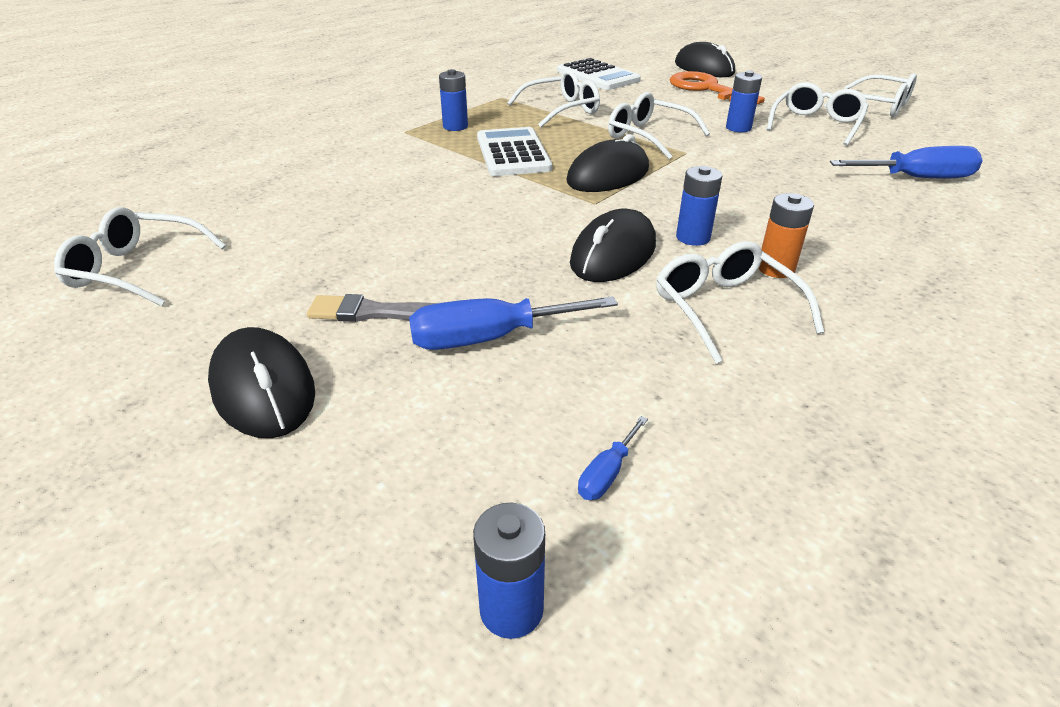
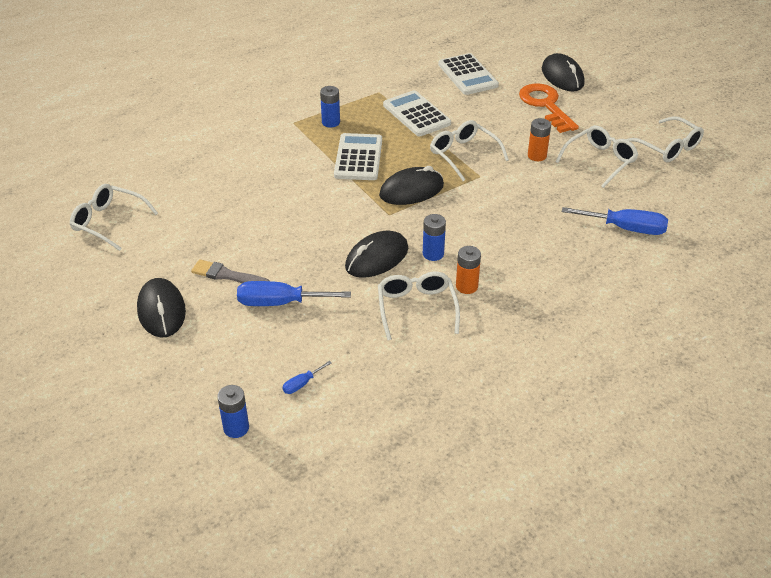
camera: 15 degrees right, 5 degrees up
white glasses [507,70,600,127] -> white calculator [383,90,451,136]
blue battery [726,71,762,132] -> orange battery [528,118,551,161]

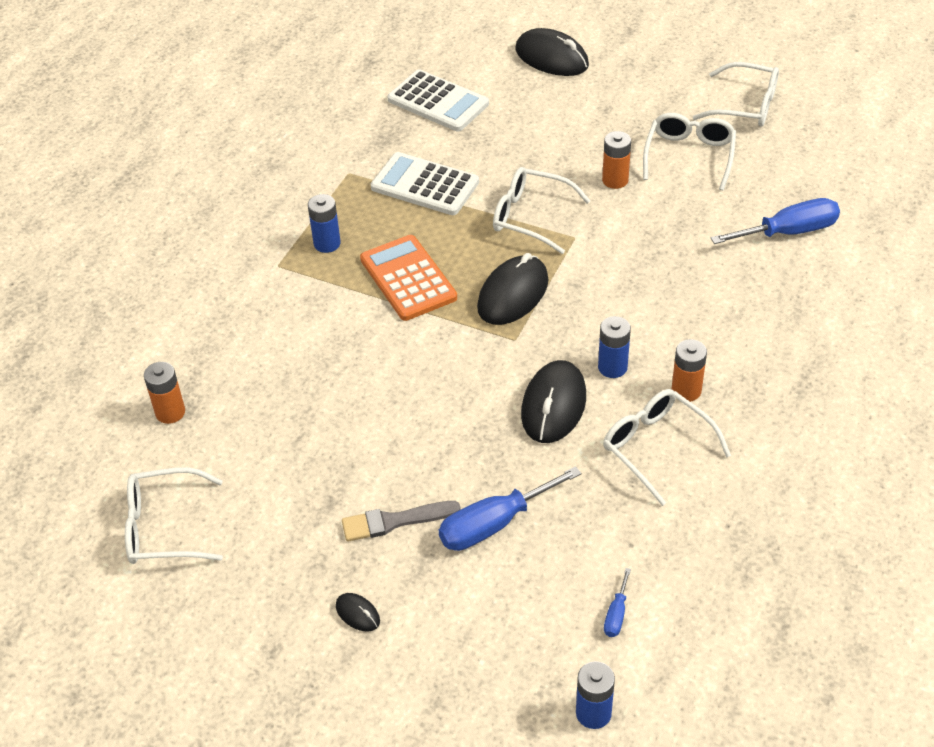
camera: 30 degrees left, 5 degrees up
black mouse [137,278,186,338] -> black mouse [336,593,380,631], size x0.46
white calculator [334,133,382,180] -> orange calculator [360,235,457,321]
orange key [519,83,579,133] -> none
none -> orange battery [144,362,185,424]

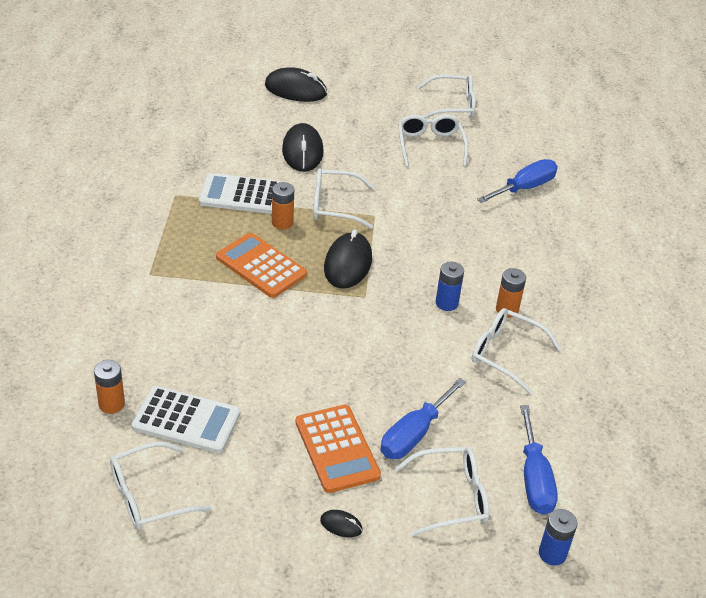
camera: 25 degrees left, 5 degrees down
blue battery [308,194,341,253] -> none
grey brush [342,501,461,542] -> orange calculator [295,405,381,493]
white calculator [387,69,489,131] -> white calculator moved to [132,386,240,453]
black mouse [521,360,586,443] -> black mouse moved to [282,123,324,172]
orange battery [602,131,631,189] -> orange battery moved to [272,182,294,230]
blue screwdriver [604,568,631,637] -> blue screwdriver [520,405,558,515], size x2.10
none -> white glasses [395,447,489,536]

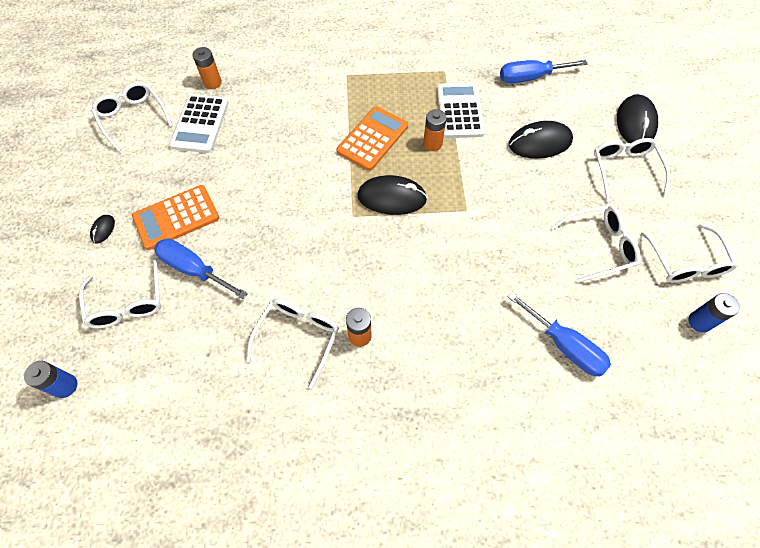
camera: 85 degrees right, 20 degrees up
white glasses [313,168,375,229] -> white glasses moved to [594,138,670,201]
blue battery [436,261,464,311] -> blue battery moved to [688,293,740,333]
blue screwdriver [520,405,558,515] -> blue screwdriver moved to [500,60,588,83]

